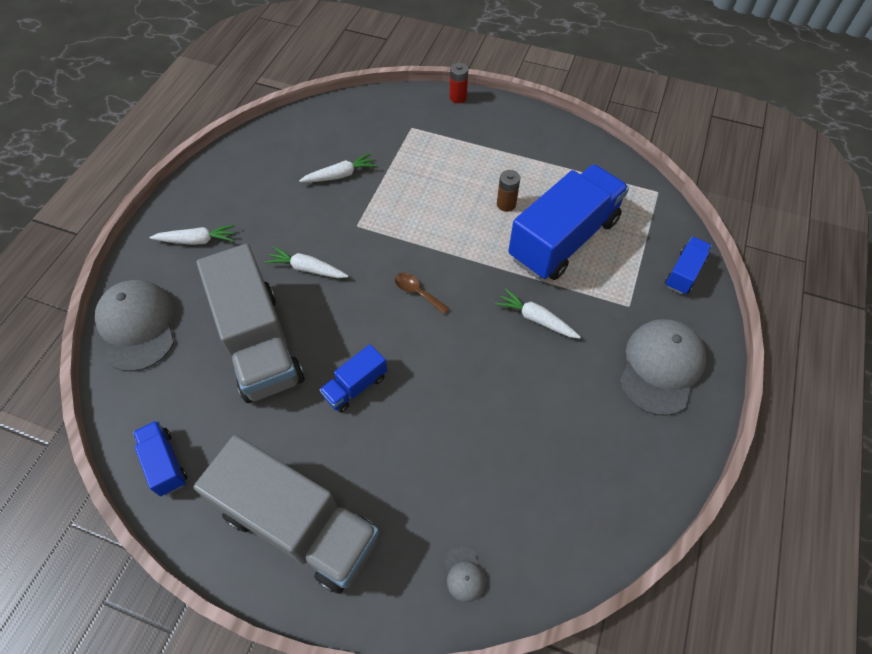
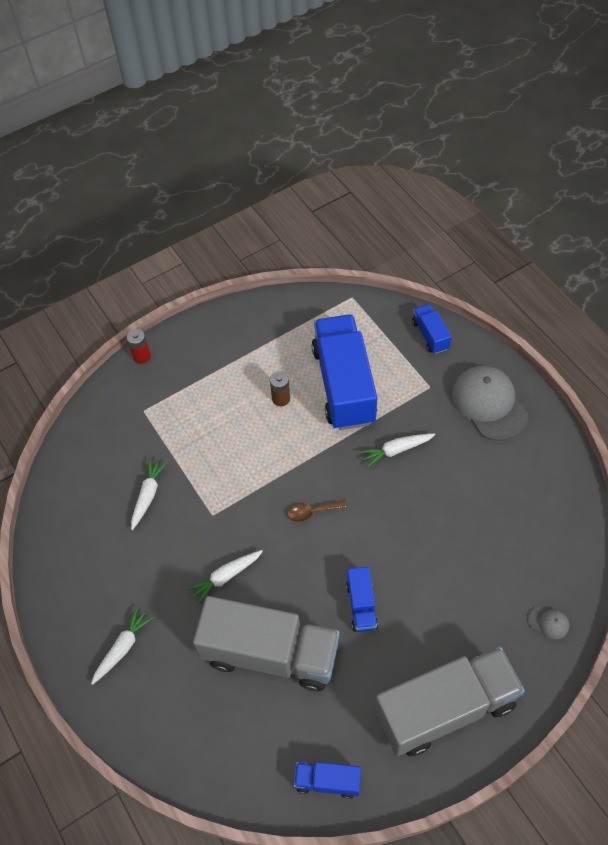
camera: 50 degrees left, 0 degrees up
grey cap [95,280,174,372] -> none

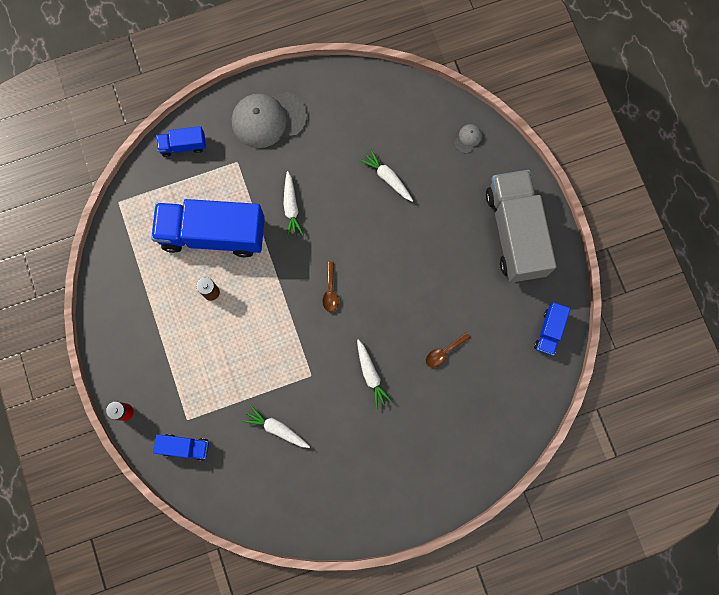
camera: 80 degrees left, 20 degrees up
white carrot [91,607,154,685] -> white carrot moved to [359,149,413,202]
grey truck [193,596,340,691] -> brown spoon [426,332,471,368]
blue truck [346,567,378,632] -> blue truck moved to [153,434,209,461]

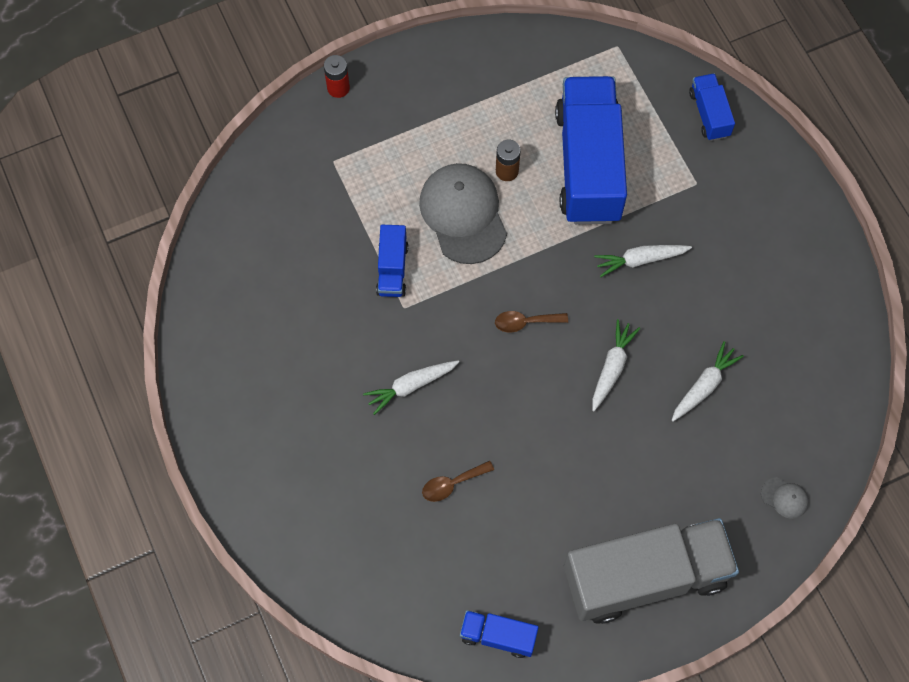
camera: 85 degrees right, 10 degrees down
blue truck [153,434,209,461] -> blue truck moved to [376,225,408,297]
grey cap [232,92,307,148] -> grey cap moved to [419,163,507,264]
white carrot [242,406,310,448] -> white carrot moved to [592,319,640,411]
brown spoon [426,332,471,368] -> brown spoon turned 75 degrees counterclockwise [422,461,494,502]

